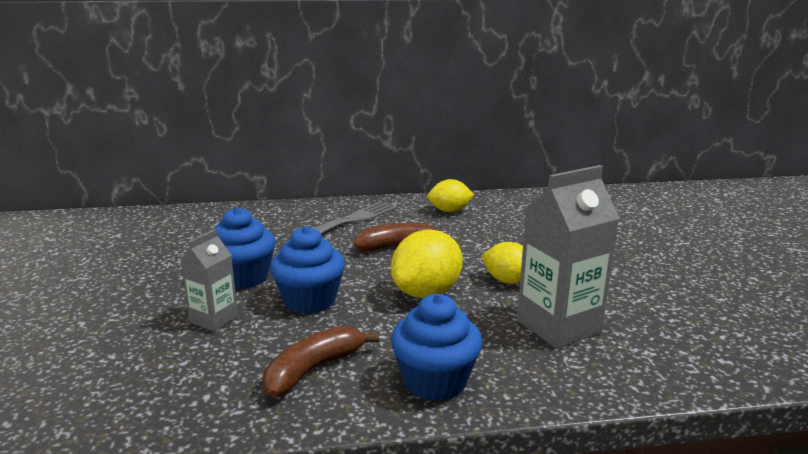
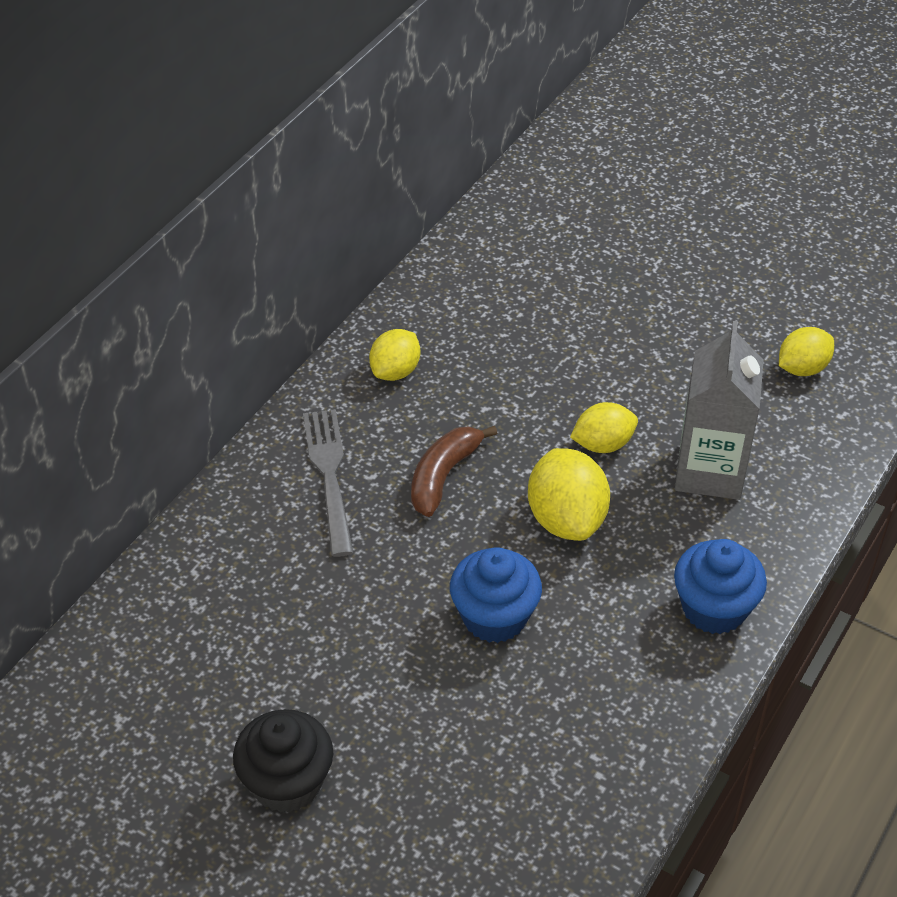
camera: 50 degrees left, 25 degrees up
grey carton [180,229,238,331] -> none
blue cupcake [214,207,275,289] -> none
brown banana [263,326,379,398] -> none
none -> black cupcake [233,709,333,813]
none -> yellow lemon [779,327,834,376]

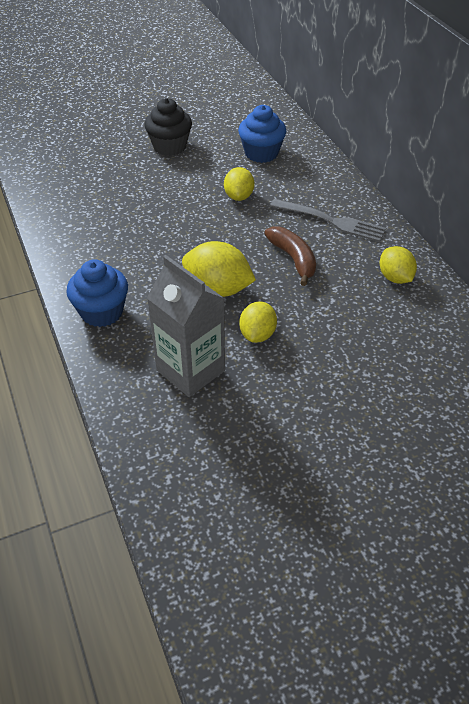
camera: 125 degrees right, 0 degrees up
blue cupcake [450,547,542,643] -> blue cupcake moved to [238,105,286,163]
yellow lemon [779,327,834,376] -> yellow lemon moved to [224,167,254,201]

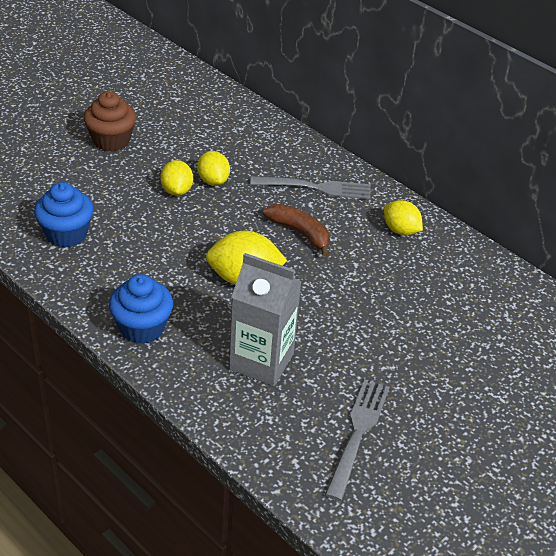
camera: 25 degrees left, 5 degrees down
black cupcake [144,98,192,156] -> brown cupcake [84,91,136,152]
blue cupcake [238,105,286,163] -> blue cupcake moved to [34,182,94,248]
yellow lemon [239,302,277,343] -> yellow lemon moved to [160,160,193,196]
none -> grey fork [325,379,390,501]

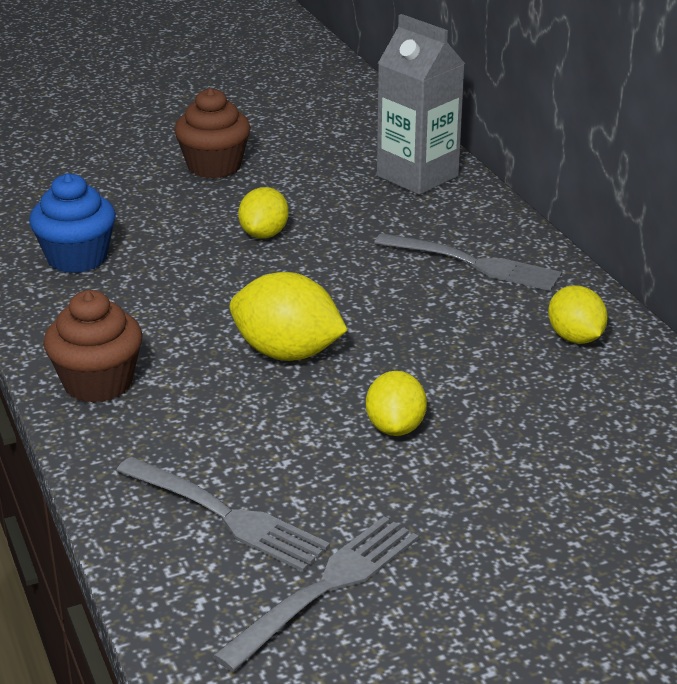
camera: 25 degrees right, 10 degrees down
blue cupcake [109,274,173,344] -> brown cupcake [43,290,143,403]
yellow lemon [197,151,230,186] -> yellow lemon moved to [366,371,427,436]
grey carton [229,253,302,386] -> grey carton moved to [377,14,465,195]
brown banana [263,204,330,257] -> none
none -> grey fork [116,457,330,572]

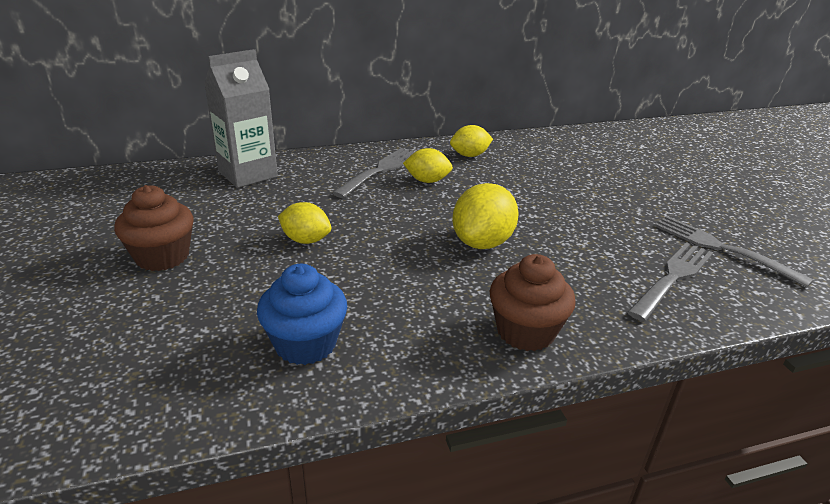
camera: 85 degrees left, 0 degrees up
yellow lemon [366,371,427,436] -> yellow lemon moved to [403,148,453,183]

